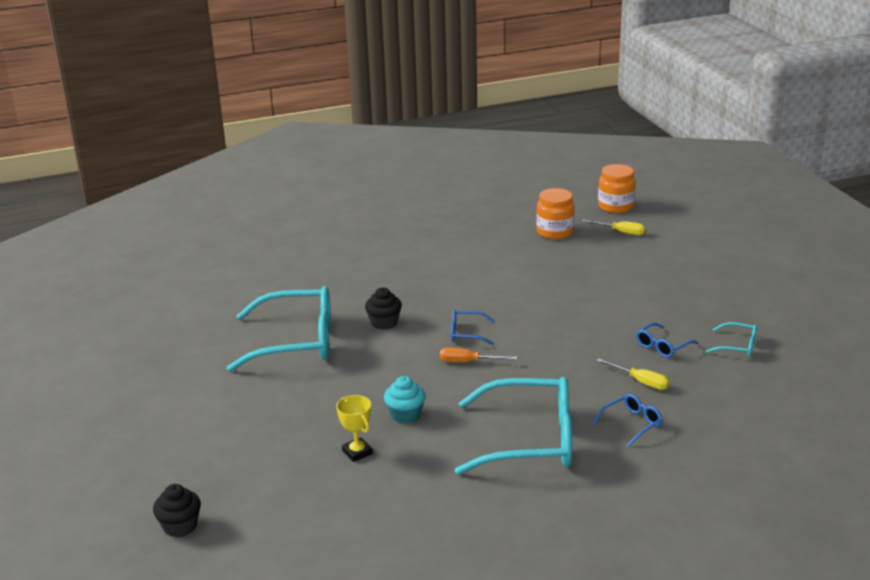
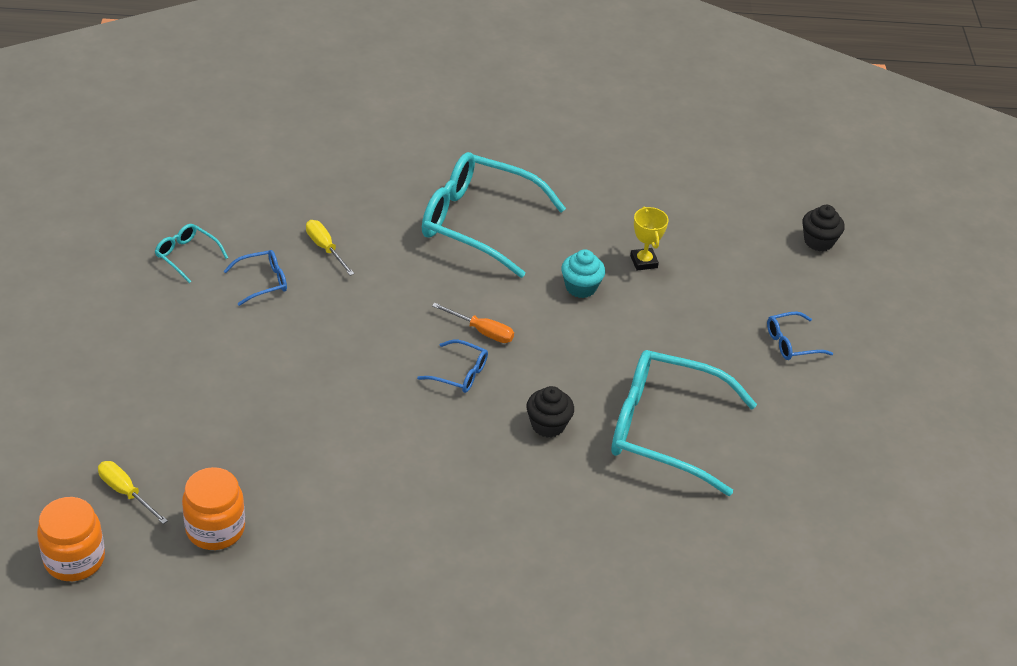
camera: 165 degrees left, 15 degrees up
blue glasses [592,394,663,447] -> blue glasses moved to [767,312,833,360]

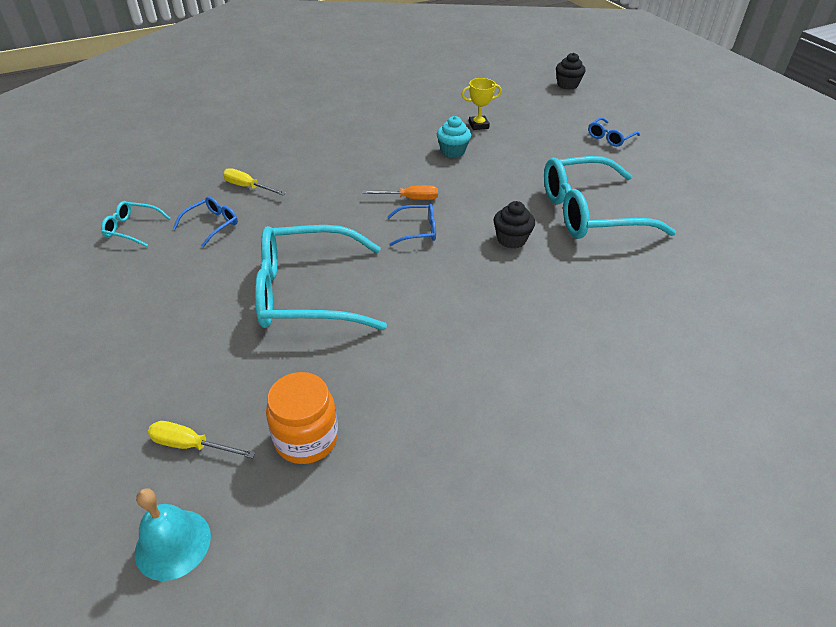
camera: 25 degrees left, 0 degrees up
orange jar [37,497,105,581] -> turquoise bell [135,488,211,581]
turquoise glasses [422,152,566,278] -> turquoise glasses moved to [255,225,387,330]
yellow trophy [630,207,669,271] -> yellow trophy turned 60 degrees counterclockwise [462,78,502,130]

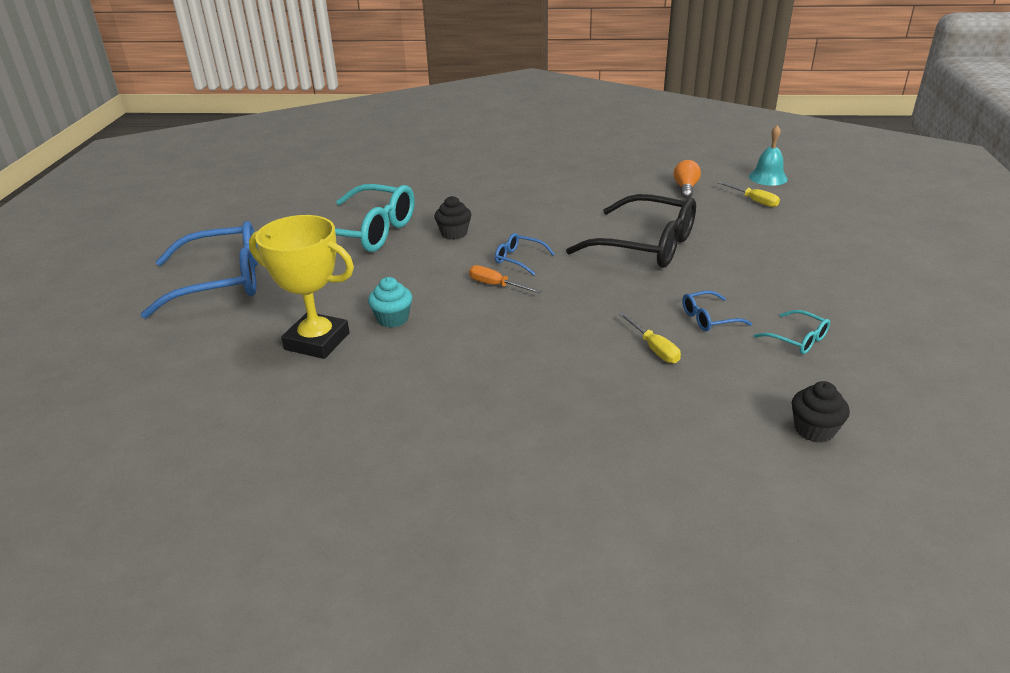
camera: 145 degrees left, 10 degrees down
turquoise glasses [255,225,387,330] -> black glasses [566,194,696,268]
orange jar [266,372,338,464] -> orange light bulb [674,160,701,199]
yellow trophy [462,78,502,130] -> yellow trophy [249,215,354,359], size x2.01
black cupcake [556,53,586,90] -> black cupcake moved to [792,381,850,443]
blue glasses [588,117,640,147] -> blue glasses [141,221,258,319], size x2.29

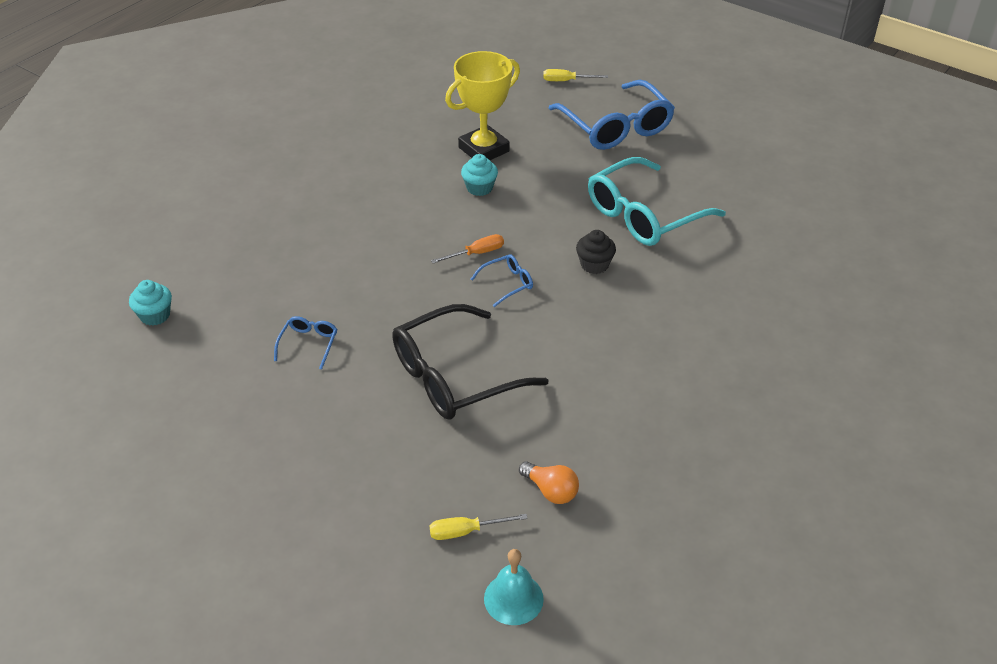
camera: 120 degrees right, 10 degrees up
blue glasses [141,221,258,319] -> blue glasses turned 45 degrees counterclockwise [549,80,675,150]
yellow screwdriver [619,313,681,363] -> yellow screwdriver moved to [543,69,608,81]
turquoise glasses [753,310,830,354] -> none
black cupcake [792,381,850,443] -> turquoise cupcake [129,280,172,326]

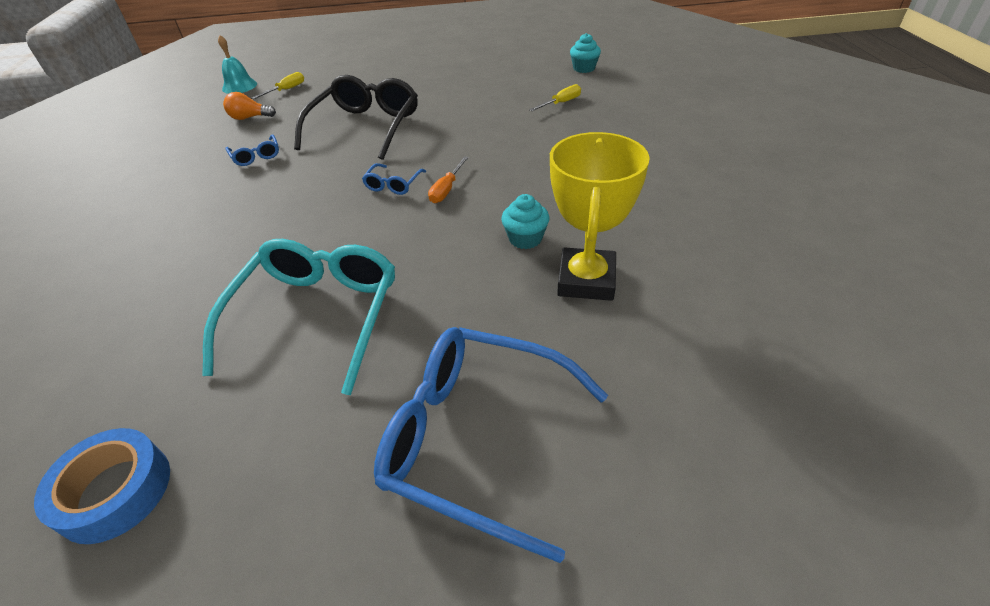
camera: 140 degrees right, 0 degrees up
blue glasses [274,316,337,370] -> blue glasses moved to [226,134,279,166]
yellow screwdriver [543,69,608,81] -> yellow screwdriver moved to [529,84,581,111]
black cupcake [576,230,616,274] -> none
none -> blue tape [34,428,170,544]

